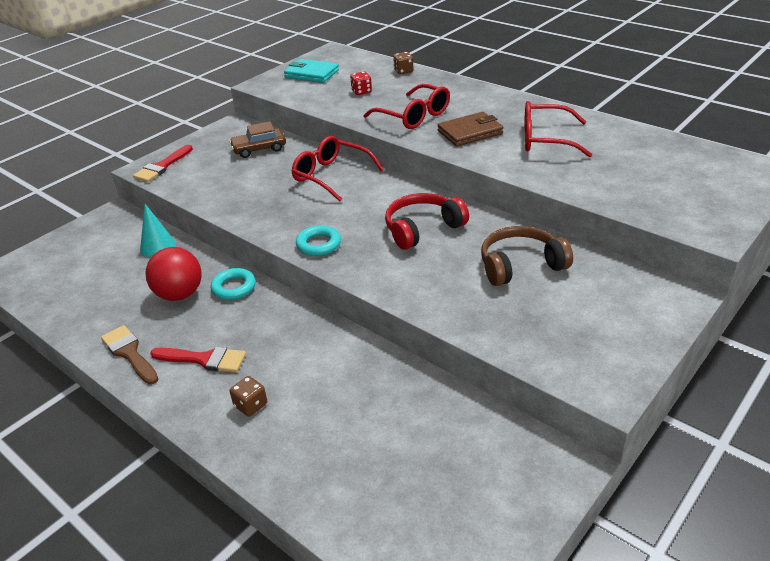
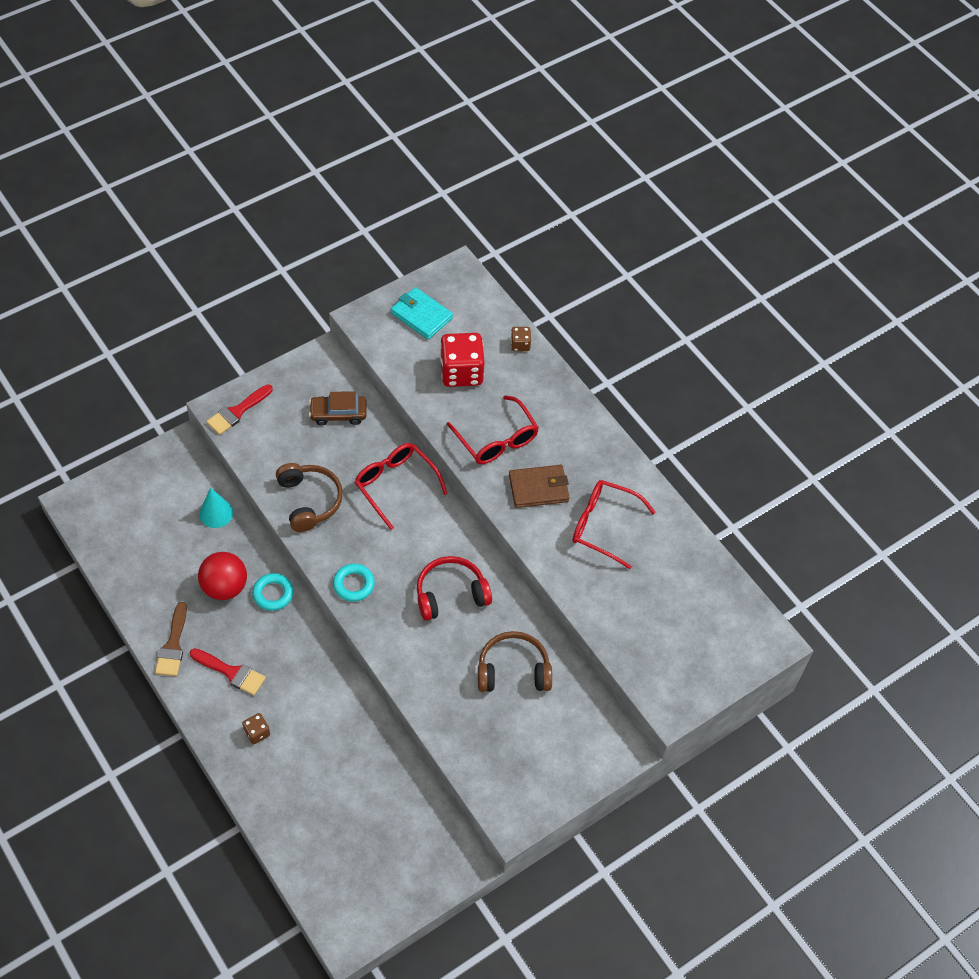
camera: 10 degrees right, 20 degrees up
brown brush [101,325,159,385] -> brown brush turned 150 degrees counterclockwise [155,602,187,676]
red dice [350,71,372,95] -> red dice [440,333,484,387], size x2.13
none -> brown headphones [276,463,343,532]

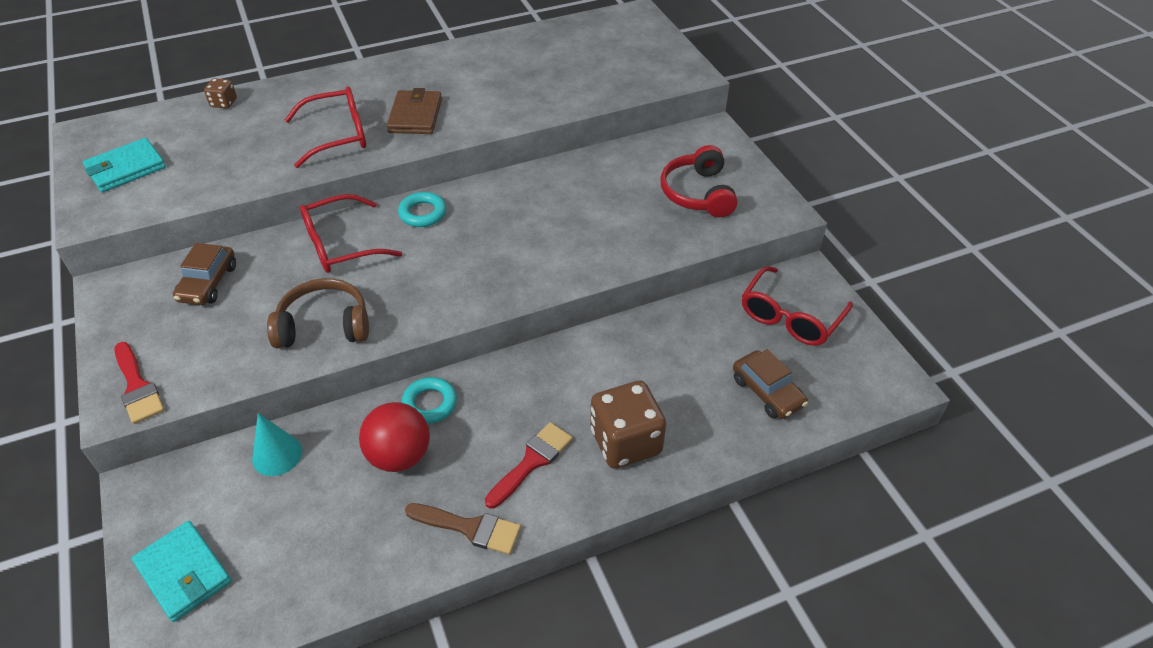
camera: 75 degrees left, 10 degrees down
brown dice [242,713,270,744] -> brown dice [590,381,666,469], size x2.13
turquoise ring [333,564,375,602] -> turquoise ring moved to [398,192,446,227]
red headphones [417,556,492,621] -> red headphones moved to [660,145,738,217]
red dice [440,333,484,387] -> none
brown headphones [478,631,552,692] -> none
red glasses [573,480,655,569] -> red glasses moved to [742,266,853,346]
none -> turquoise wallet [132,521,231,622]
none -> brown car [733,349,808,419]

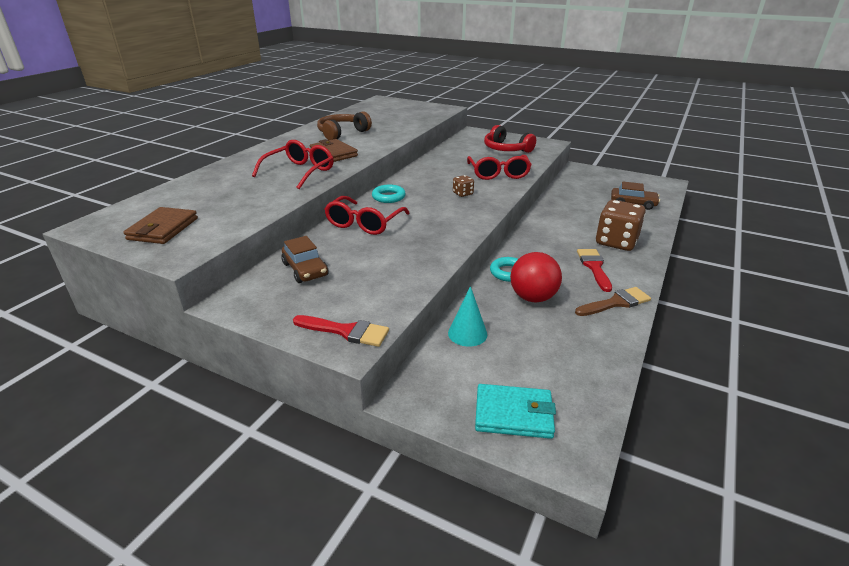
camera: 40 degrees left, 15 degrees down
turquoise wallet [83,138,166,192] -> brown wallet [123,207,198,244]
brown dice [204,78,237,109] -> brown dice moved to [453,175,474,197]
brown headphones [267,278,369,348] -> brown headphones moved to [317,111,372,140]
red glasses [742,266,853,346] -> red glasses moved to [467,155,532,180]

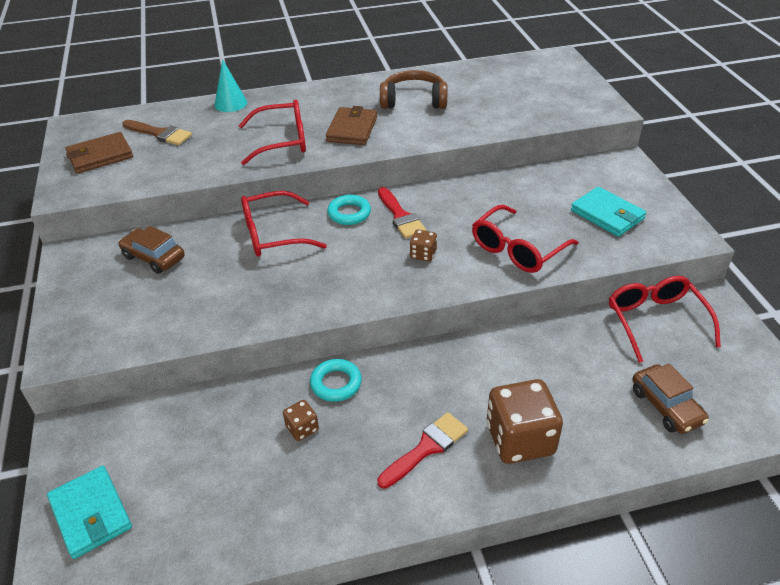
camera: 50 degrees right, 10 degrees up
brown car [281,236,329,283] -> brown car turned 105 degrees clockwise [118,226,185,274]
red brush [293,315,389,347] -> red brush moved to [378,187,426,239]
turquoise cone [448,286,487,347] -> turquoise cone moved to [214,59,247,112]
red headphones [484,125,536,153] -> turquoise wallet [571,187,646,237]
red ball [510,252,562,303] -> brown dice [283,400,319,441]
brown brush [575,287,651,316] -> brown brush moved to [122,120,192,145]
none -> red glasses [609,276,721,363]

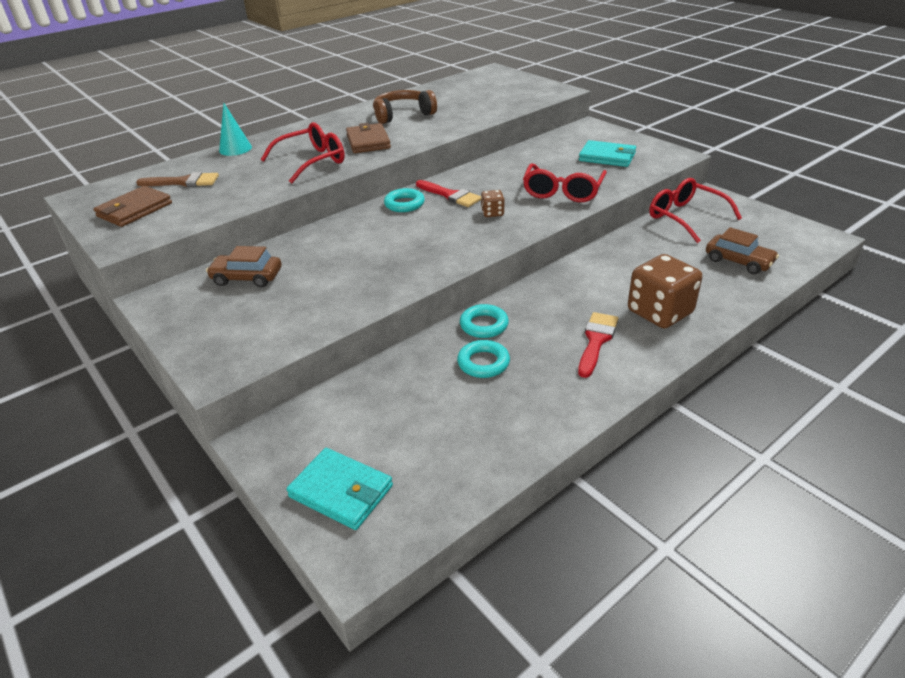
camera: 25 degrees left, 5 degrees down
red glasses [241,191,327,257] -> none
brown dice [283,400,319,441] -> turquoise ring [457,340,510,378]

